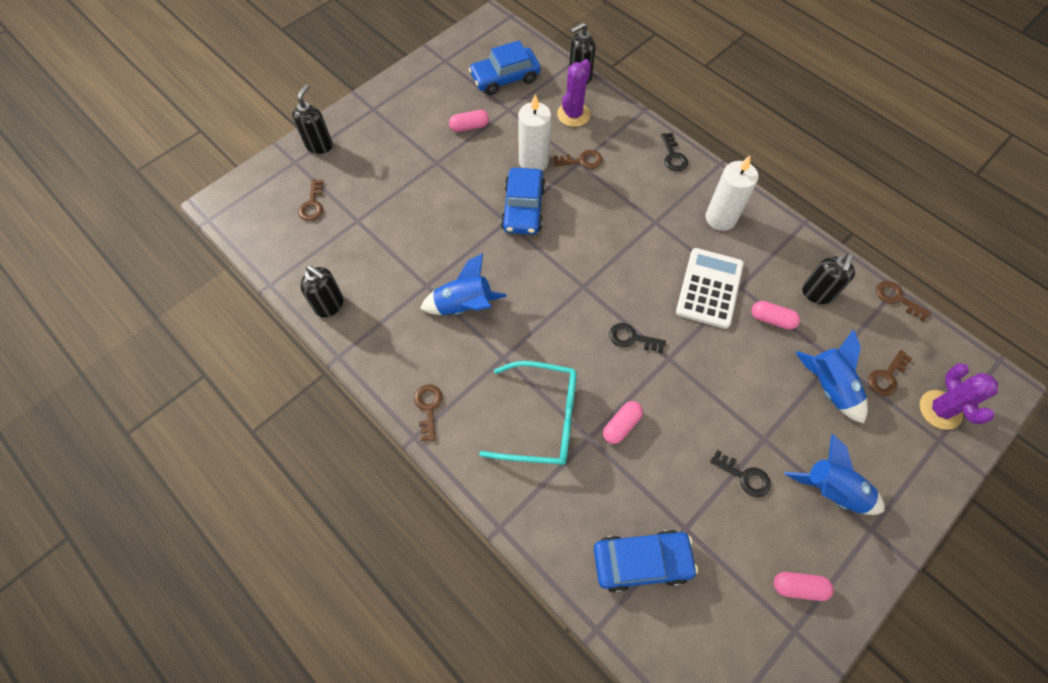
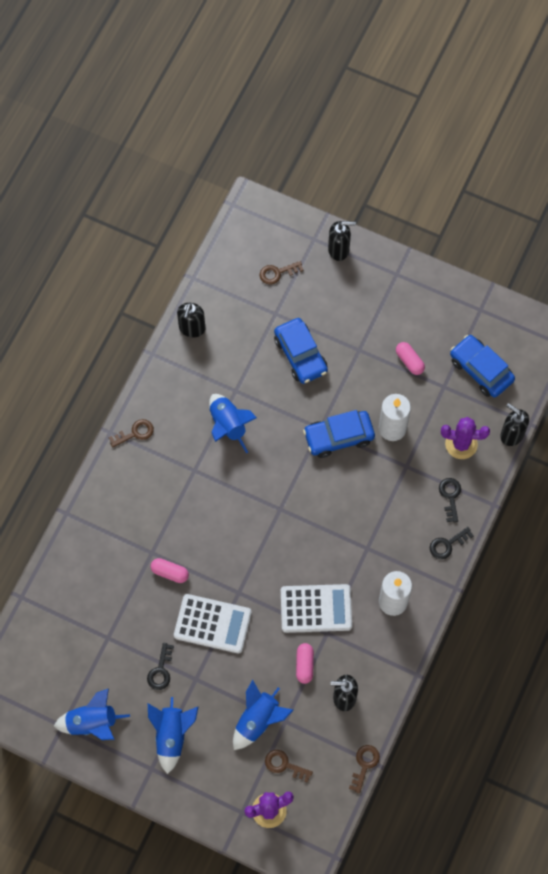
camera: 70 degrees right, 5 degrees up
turquoise glasses [479,361,577,465] -> none
brown key [554,150,603,169] -> none
blue car [594,530,698,593] -> blue car moved to [274,318,328,384]
black key [609,323,666,353] -> black key moved to [439,478,461,522]
pink capsule [774,572,834,601] -> blue rocket [54,689,130,740]
none -> white calculator [174,594,252,654]

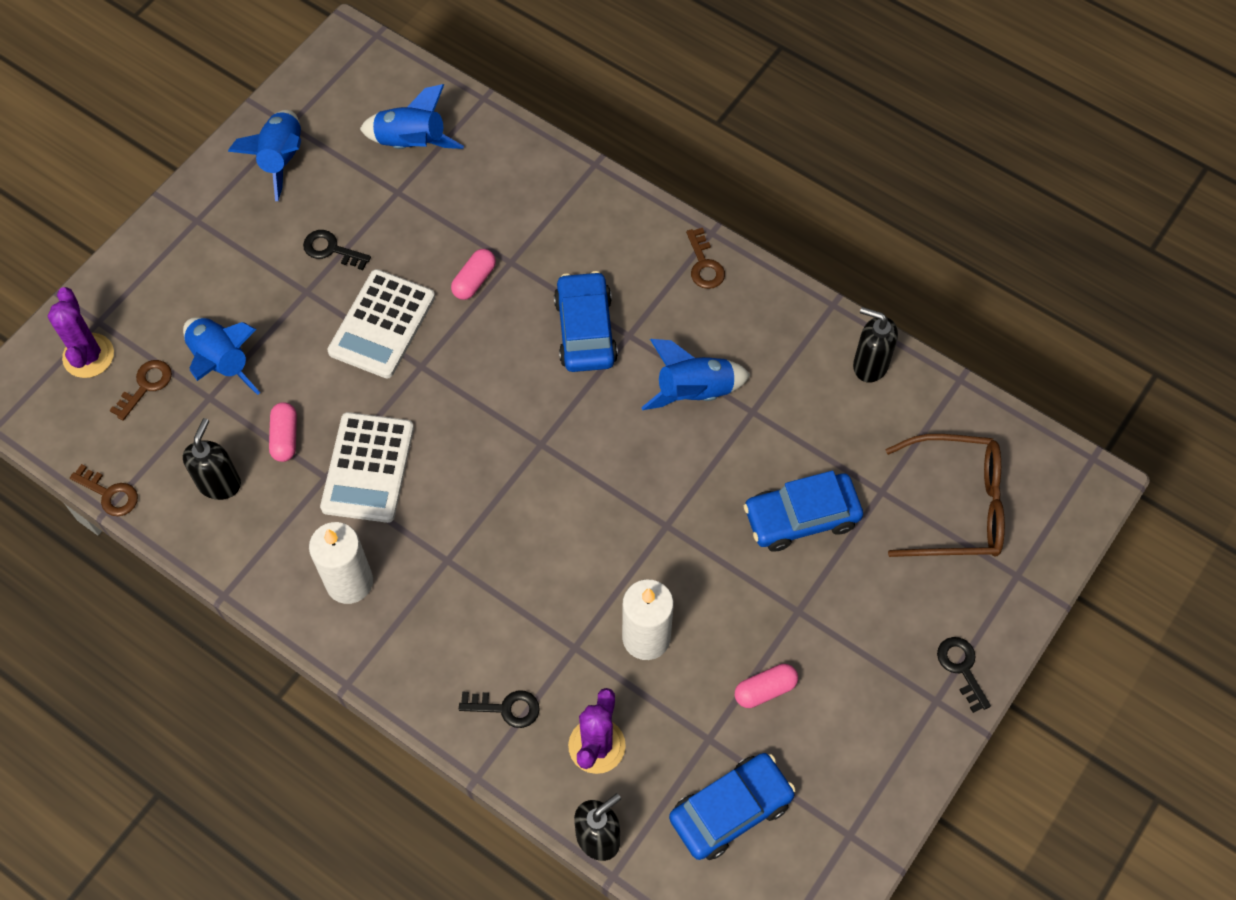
camera: 100 degrees right, 5 degrees down
blue rocket [148,697,199,774] -> blue rocket moved to [360,84,464,149]
brown key [260,261,304,285] -> brown glasses [886,434,1005,557]
pink capsule [296,643,314,684] -> pink capsule turned 75 degrees clockwise [269,402,297,462]
blue car [303,410,375,458] -> blue car moved to [554,271,618,372]
black soap dispenser [328,221,356,261] -> none
black key [430,527,474,559] -> black key moved to [937,637,991,713]

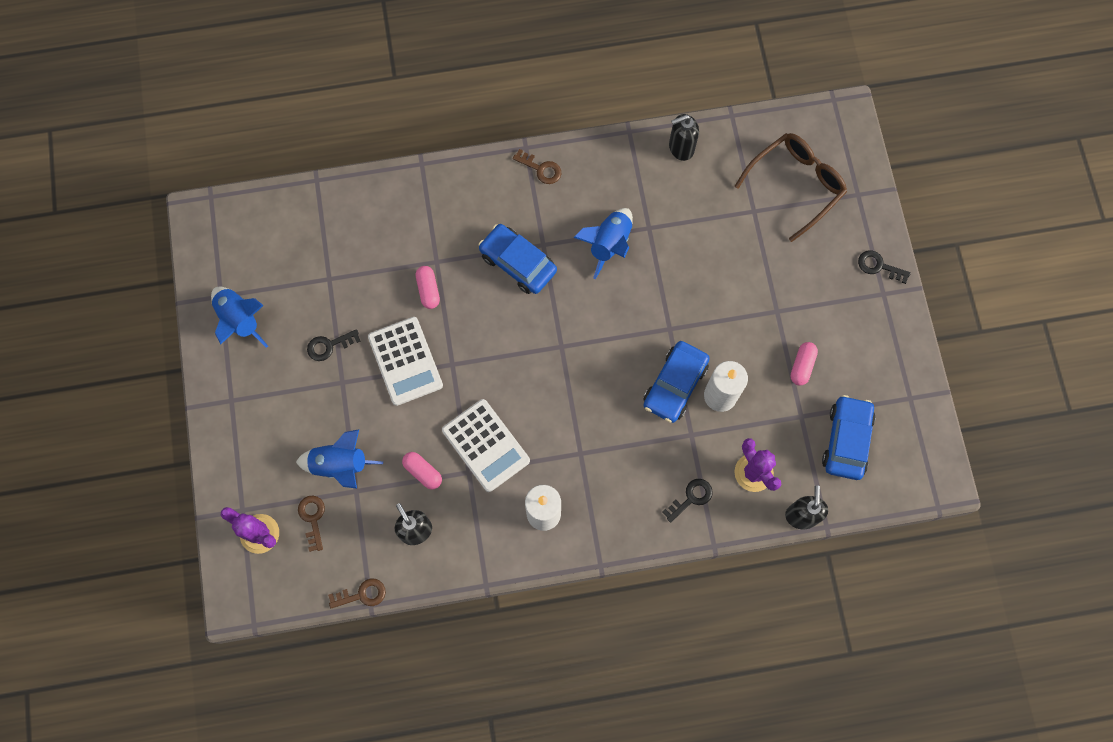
camera: 45 degrees left, 10 degrees up
blue rocket [360,84,464,149] -> none
blue car [744,471,863,552] -> blue car moved to [643,341,710,423]

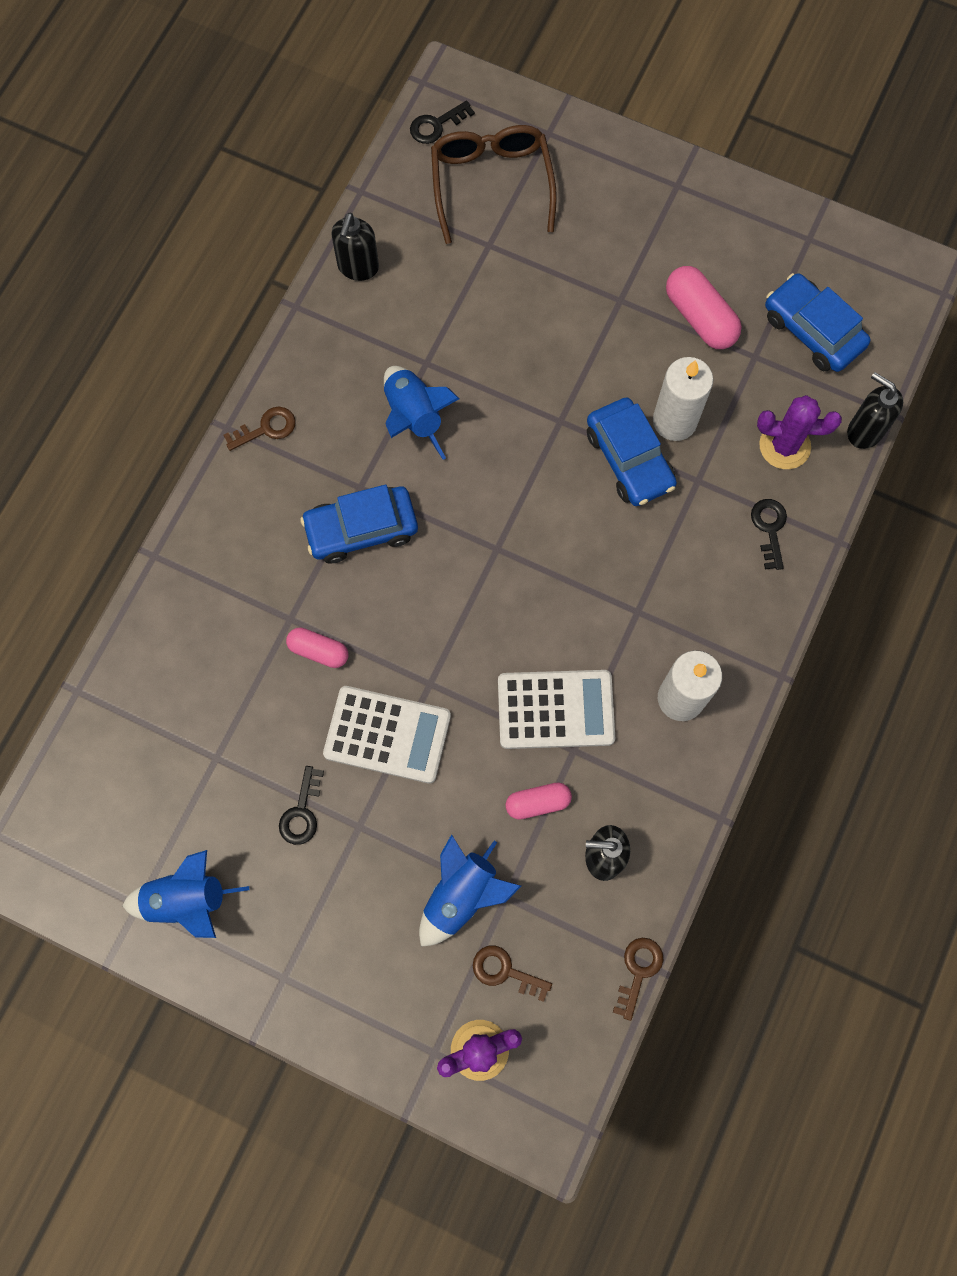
camera: 55 degrees left, 0 degrees up
pink capsule [790,342,818,386] -> pink capsule [666,266,742,349], size x1.59
black key [858,250,911,284] -> black key moved to [410,100,475,144]

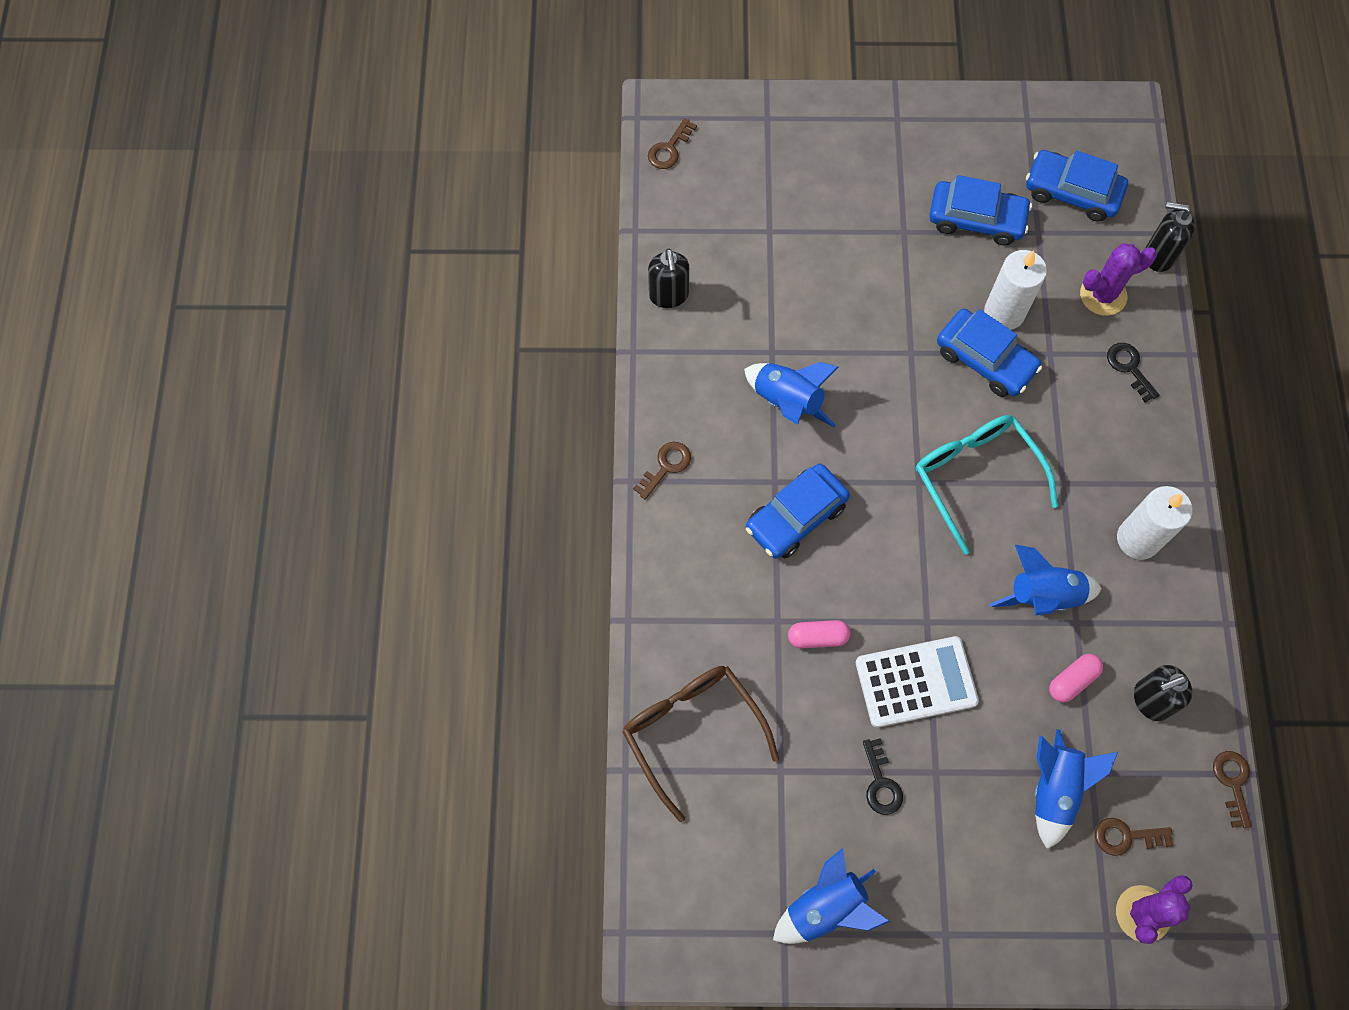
camera: 25 degrees left, 5 degrees down
black key [410,100,475,144] -> brown key [648,118,697,169]
brown glasses [431,125,557,244] -> brown glasses moved to [622,666,779,822]
white calculator [498,670,615,749] -> blue rocket [990,545,1102,615]
pink capsule [666,266,742,349] -> blue car [929,175,1032,245]
none -> turquoise glasses [916,415,1058,555]

